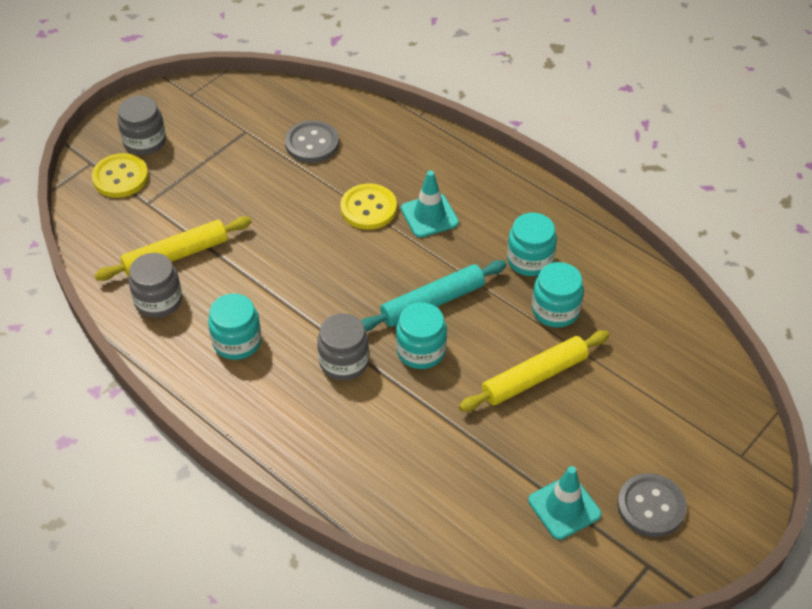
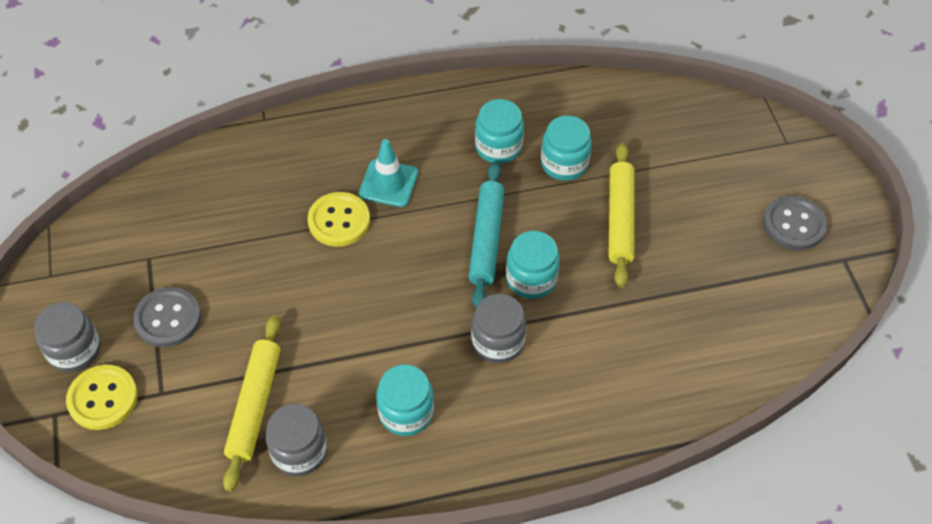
camera: 55 degrees left, 5 degrees up
grey button [285,120,339,163] -> grey button moved to [133,287,201,347]
turquoise traffic cone [528,466,601,540] -> none

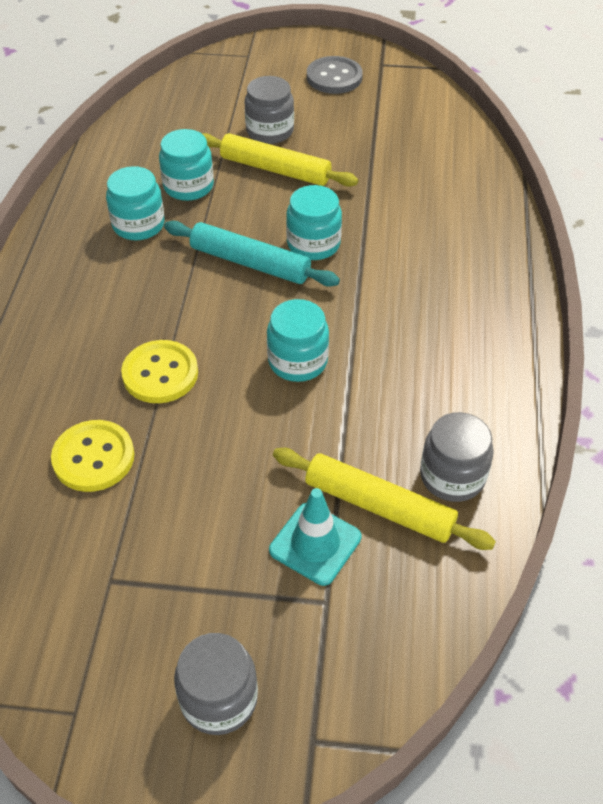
camera: 70 degrees left, 5 degrees down
yellow button [66,365,138,430] -> yellow button moved to [51,420,134,492]
grey button [133,287,201,347] -> none
turquoise traffic cone [359,139,418,207] -> turquoise traffic cone moved to [269,488,362,586]
turquoise jar [376,365,434,436] -> turquoise jar moved to [267,299,329,382]
grey jar [471,294,526,363] -> grey jar moved to [245,76,294,144]

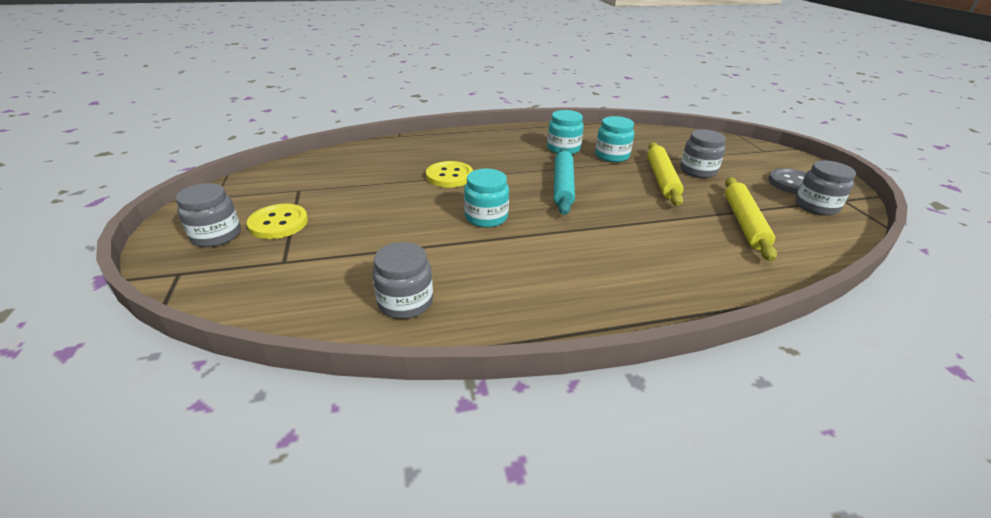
camera: 70 degrees right, 15 degrees down
yellow button [51,420,134,492] -> yellow button moved to [247,204,308,239]
turquoise traffic cone [269,488,362,586] -> none
yellow rolling pin [273,448,496,550] -> yellow rolling pin moved to [725,177,777,261]
turquoise jar [286,185,342,260] -> none
none -> grey jar [795,160,856,216]

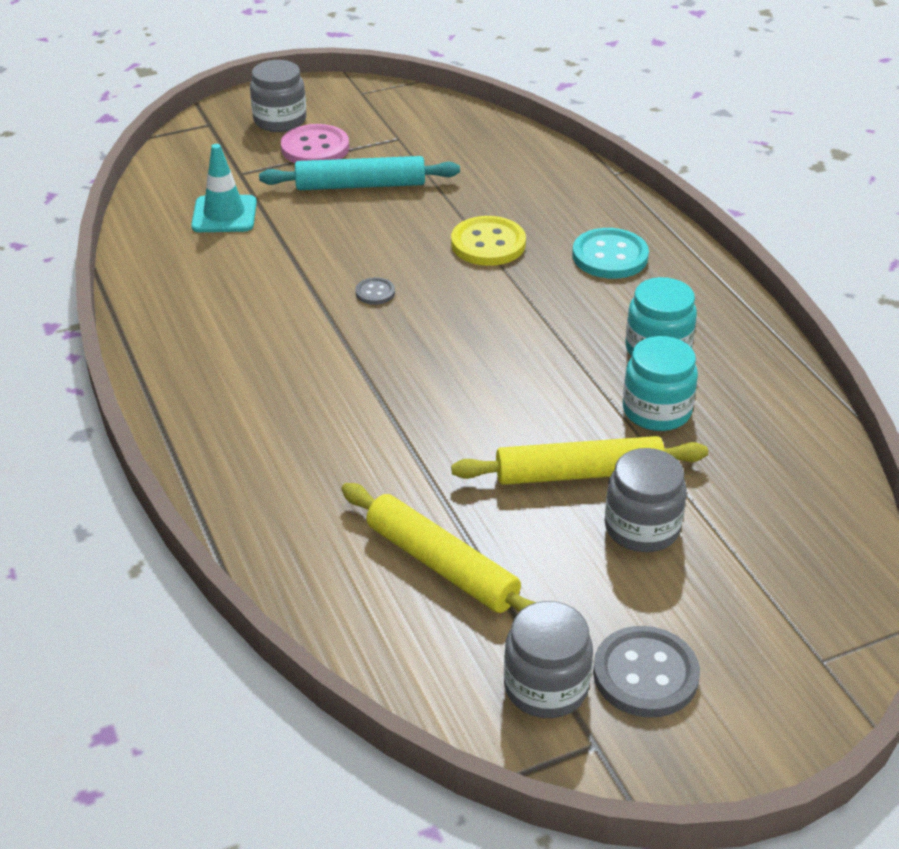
camera: 80 degrees right, 5 degrees up
yellow button [247,204,308,239] -> pink button [281,124,349,163]
grey jar [372,242,433,319] -> none
turquoise jar [464,169,509,228] -> grey button [355,277,395,305]
turquoise rolling pin [554,147,575,215] -> turquoise rolling pin moved to [259,156,460,190]
yellow rolling pin [725,177,777,261] -> yellow rolling pin turned 45 degrees clockwise [341,483,536,613]
none -> turquoise traffic cone [191,144,257,232]
none -> turquoise button [572,228,649,279]

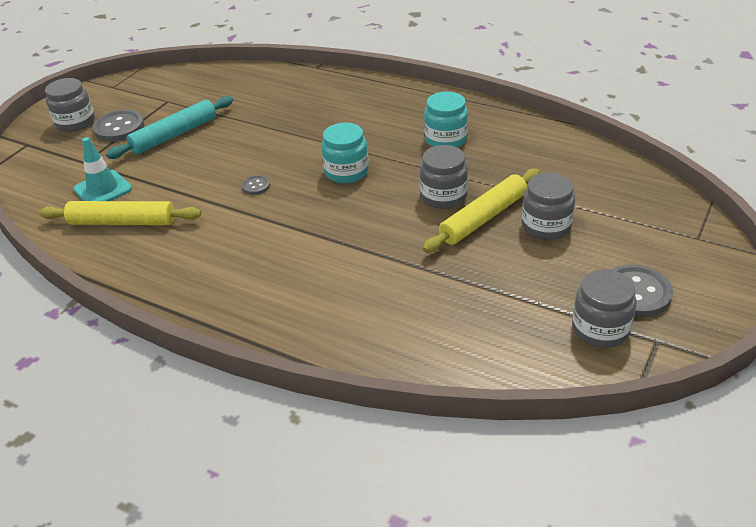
camera: 35 degrees left, 0 degrees up
pink button [281,124,349,163] -> grey button [92,110,144,142]
yellow rolling pin [341,483,536,613] -> yellow rolling pin moved to [39,201,201,225]
yellow button [451,216,526,266] -> none
turquoise button [572,228,649,279] -> none
turquoise jar [623,336,698,431] -> turquoise jar moved to [321,123,369,183]
none -> grey jar [420,145,468,209]

